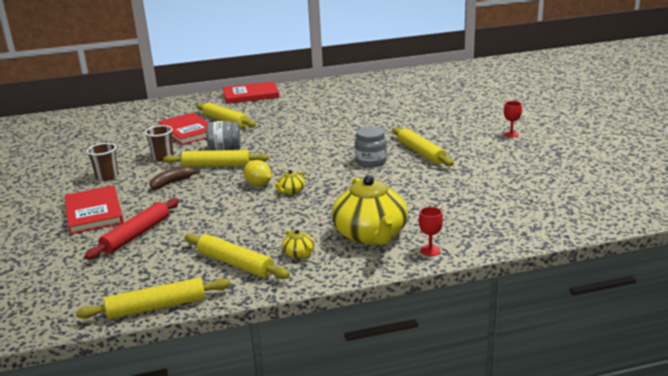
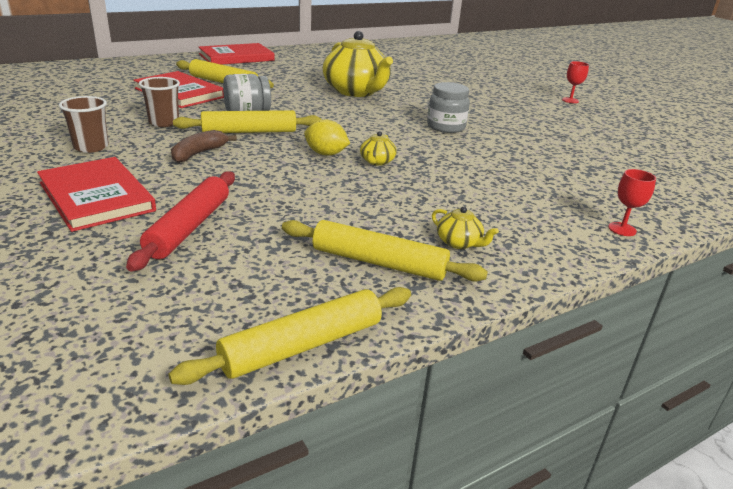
camera: 20 degrees left, 5 degrees up
yellow teapot [332,175,408,245] -> yellow teapot moved to [323,31,393,97]
yellow rolling pin [392,127,454,166] -> none

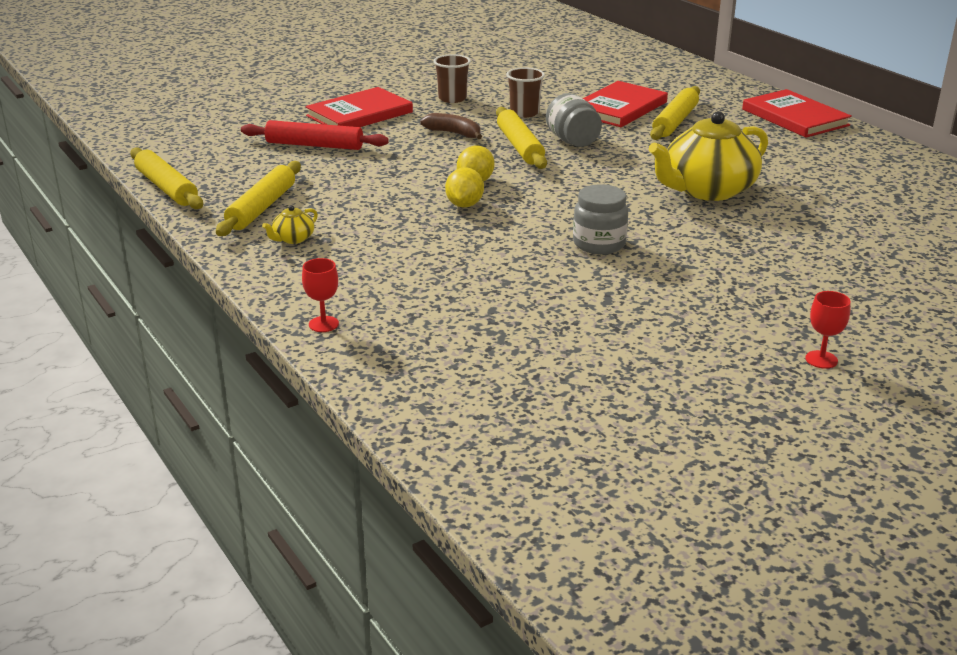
camera: 90 degrees right, 0 degrees up
yellow teapot [360,131,397,166] -> yellow lemon [445,167,484,207]

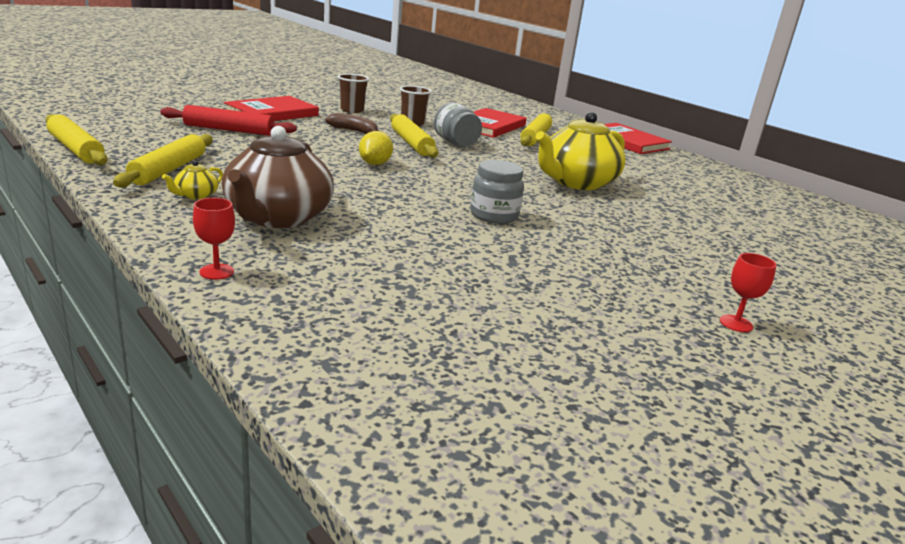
camera: 10 degrees left, 5 degrees down
yellow lemon [445,167,484,207] -> none
none -> brown teapot [222,126,334,228]

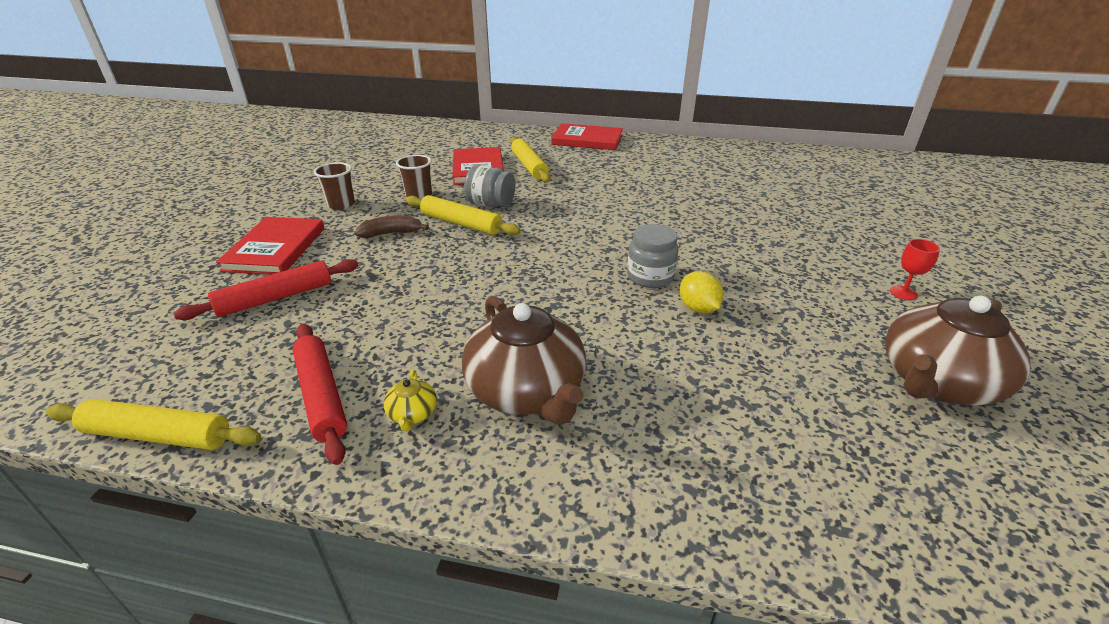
camera: 35 degrees left, 10 degrees up
yellow rolling pin [113,134,213,188] -> red rolling pin [293,324,347,465]
red goblet [193,198,235,280] -> none
yellow lemon [359,131,393,165] -> yellow lemon moved to [680,271,724,313]
yellow teapot [535,112,626,190] -> none
none -> brown teapot [885,296,1031,406]

